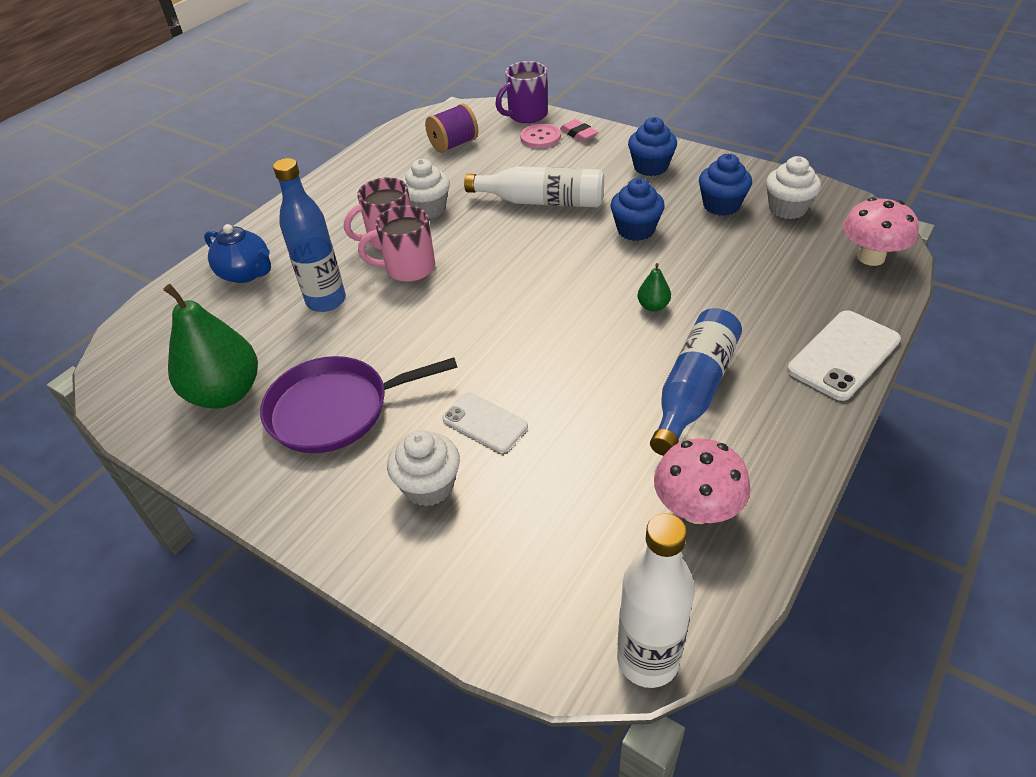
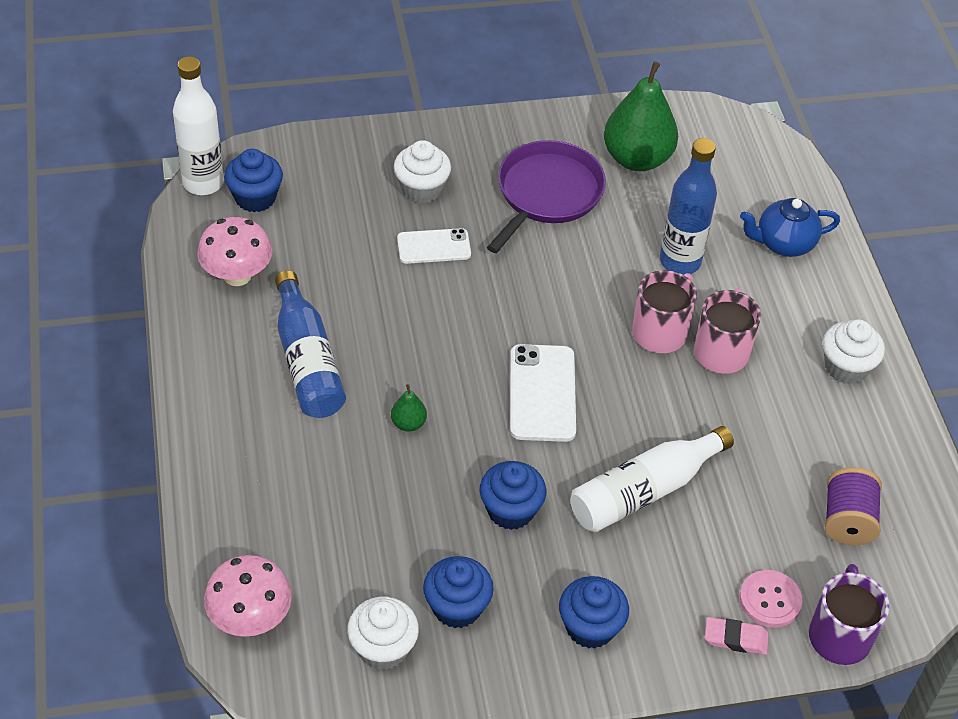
camera: 130 degrees right, 5 degrees up
white cupcake [402,159,450,218] -> white cupcake moved to [823,319,885,384]
white phone [787,310,901,401] -> white phone moved to [510,344,576,442]
none -> blue cupcake [224,149,283,212]

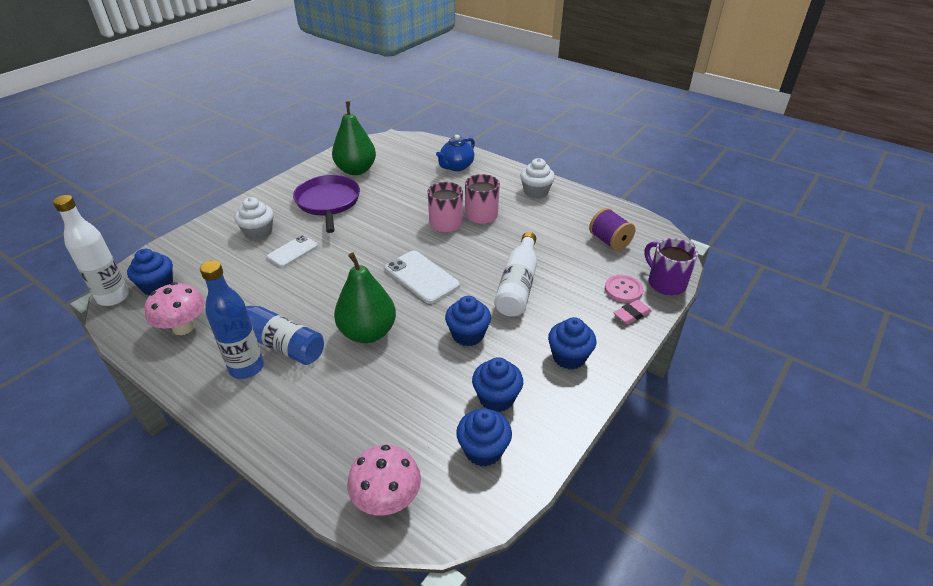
camera: 40 degrees left, 10 degrees down
white cupcake [347,597,419,670] -> blue cupcake [456,408,512,467]
green pear [391,384,427,432] -> green pear [334,252,396,343], size x2.35
blue bottle [660,138,717,275] -> blue bottle moved to [200,260,264,379]

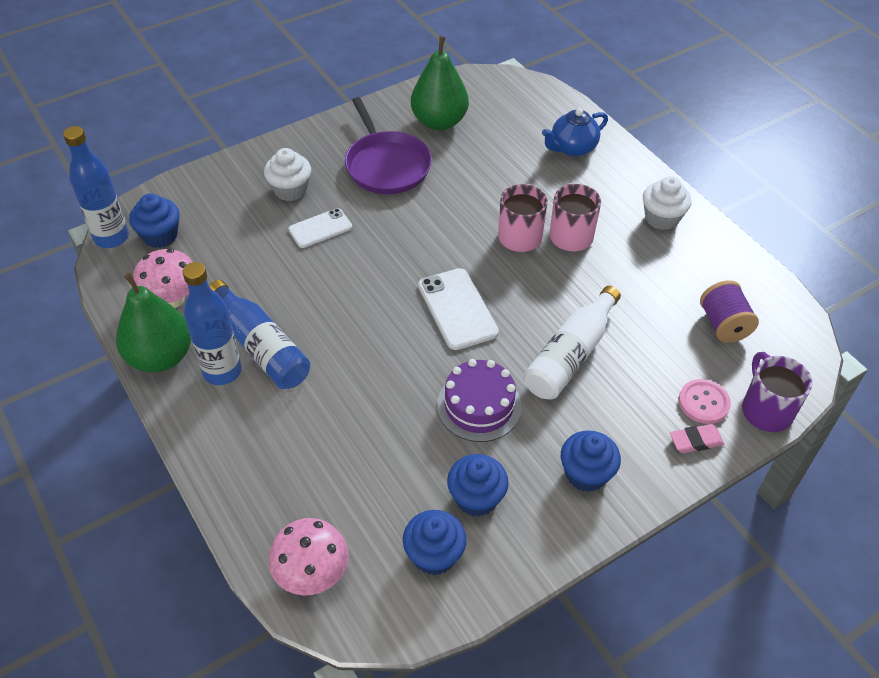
camera: 20 degrees right, 10 degrees up
white bottle [53,195,129,306] -> blue bottle [63,126,129,248]
purple pan [293,175,360,233] -> purple pan turned 150 degrees clockwise [345,97,432,194]
green pear [334,252,396,343] -> green pear moved to [116,273,191,373]
blue cupcake [445,296,491,346] -> purple cake [437,359,522,442]

